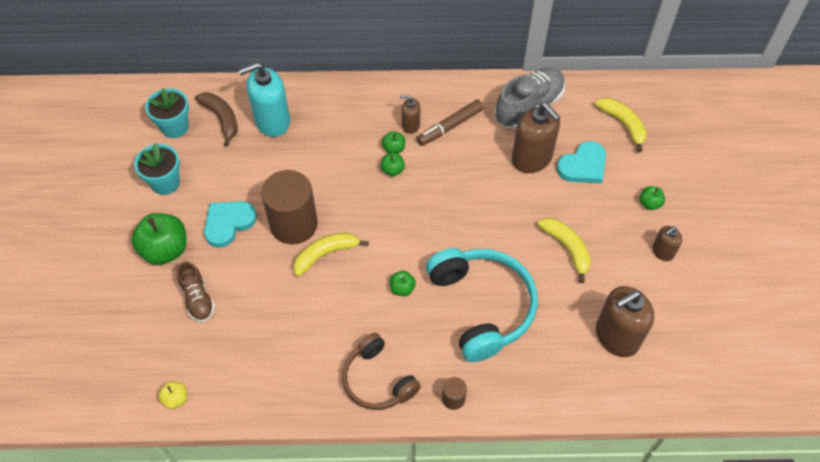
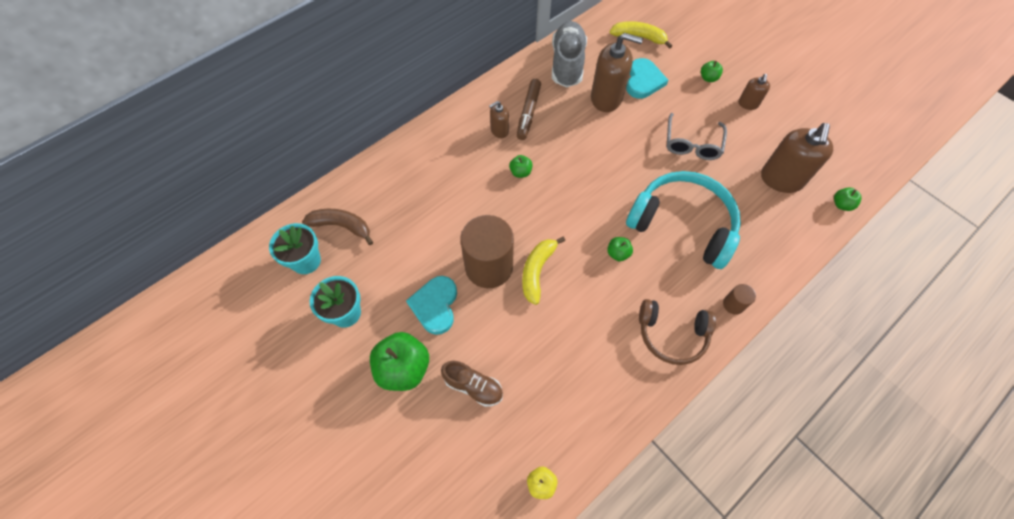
camera: 40 degrees left, 5 degrees up
turquoise soap dispenser [239,62,290,137] -> none
green apple [382,131,405,154] -> green apple moved to [834,187,861,211]
yellow banana [538,218,591,283] -> grey glasses [666,113,727,160]

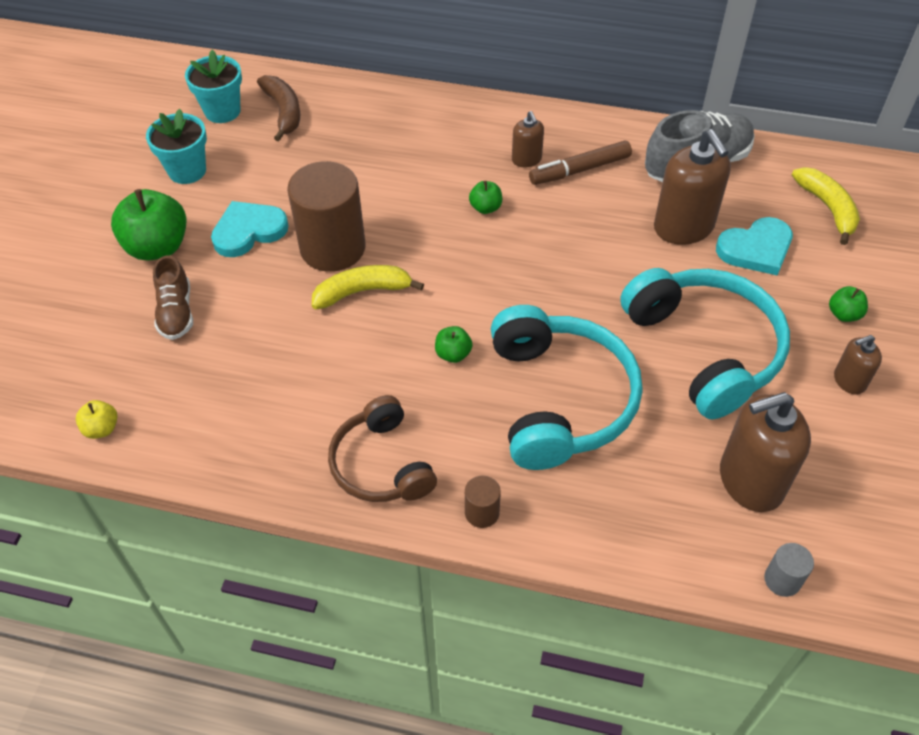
camera: 55 degrees right, 10 degrees down
brown soap dispenser [489,101,509,138] -> brown soap dispenser turned 135 degrees counterclockwise [512,111,544,167]
grey glasses [666,113,727,160] -> turquoise headphones [620,268,790,419]
green apple [834,187,861,211] -> grey cylinder [764,543,814,597]

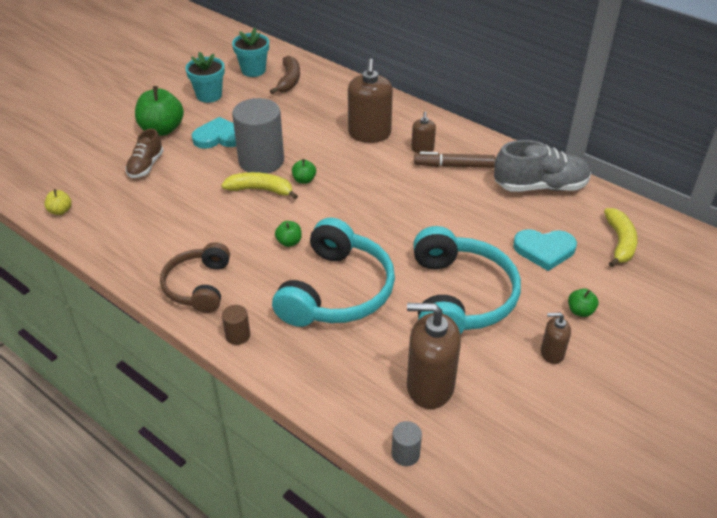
camera: 25 degrees right, 10 degrees down
brown cylinder [287,161,366,272] -> grey cylinder [232,98,284,174]
green apple [469,181,502,214] -> green apple moved to [292,159,316,184]
brown soap dispenser [654,129,731,245] -> brown soap dispenser moved to [348,58,393,143]

